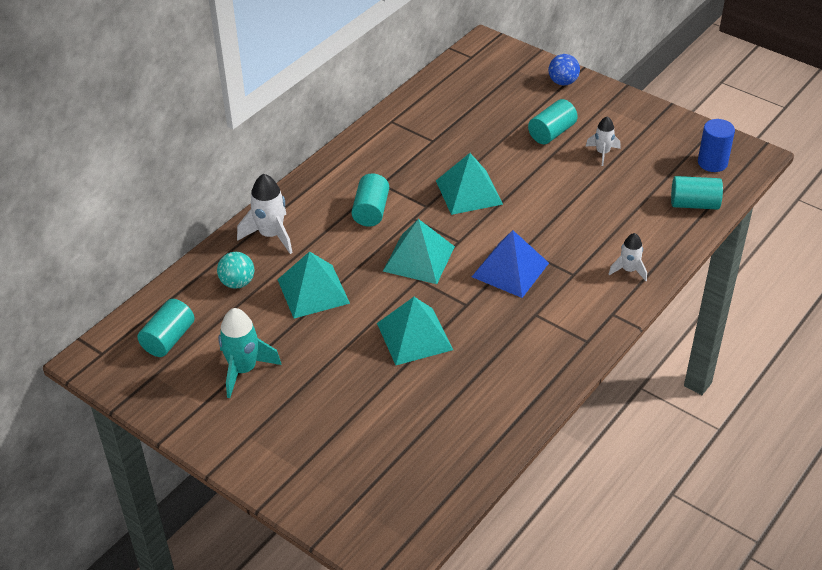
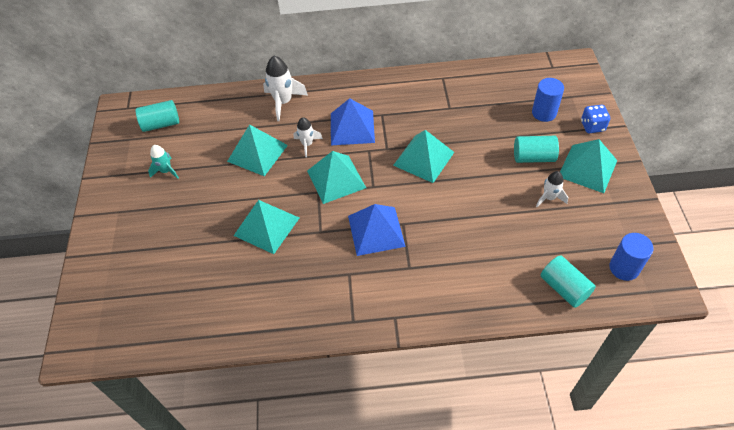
camera: 50 degrees right, 10 degrees up
turquoise ball [217,252,254,289] -> none
turquoise rocket [218,308,282,398] -> turquoise rocket [148,145,179,179], size x0.61
turquoise cylinder [351,173,389,227] -> blue pyramid [331,98,375,145]
blue ball [548,54,580,85] -> blue dice [581,105,610,133]
white rocket [609,233,647,281] -> white rocket moved to [294,117,323,157]
none -> blue cylinder [532,78,564,122]
none -> turquoise pyramid [560,139,617,193]

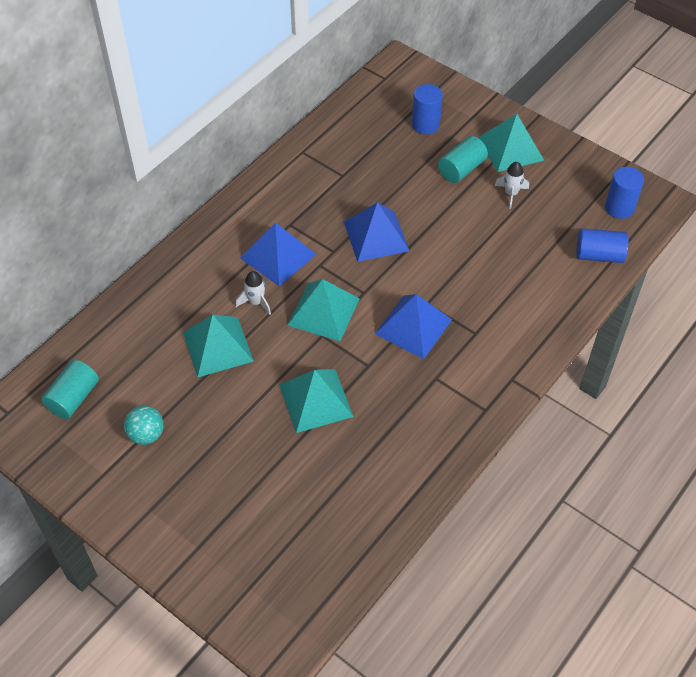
camera: 50 degrees left, 0 degrees up
turquoise rocket [148,145,179,179] -> turquoise ball [124,406,164,445]
white rocket [263,56,308,121] -> none
turquoise pyramid [393,130,454,183] -> blue pyramid [344,202,409,262]
turquoise cylinder [540,255,596,308] -> blue cylinder [576,228,629,263]
blue dice [581,105,610,133] -> none

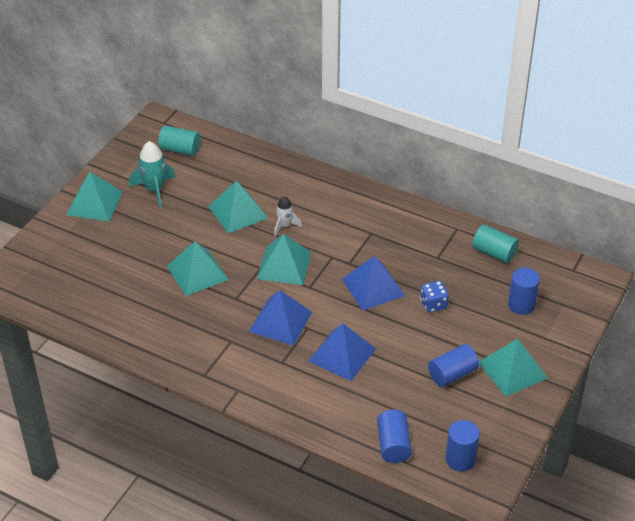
camera: 80 degrees right, 10 degrees down
turquoise ball [124,406,164,445] -> turquoise rocket [129,141,176,208]
blue pyramid [240,222,316,286] -> blue pyramid moved to [309,323,376,381]
turquoise cylinder [438,136,488,183] -> turquoise cylinder moved to [472,225,519,263]
white rocket [494,162,529,209] -> blue cylinder [428,344,479,387]
none -> turquoise pyramid [67,172,123,221]
none -> blue dice [420,281,449,313]

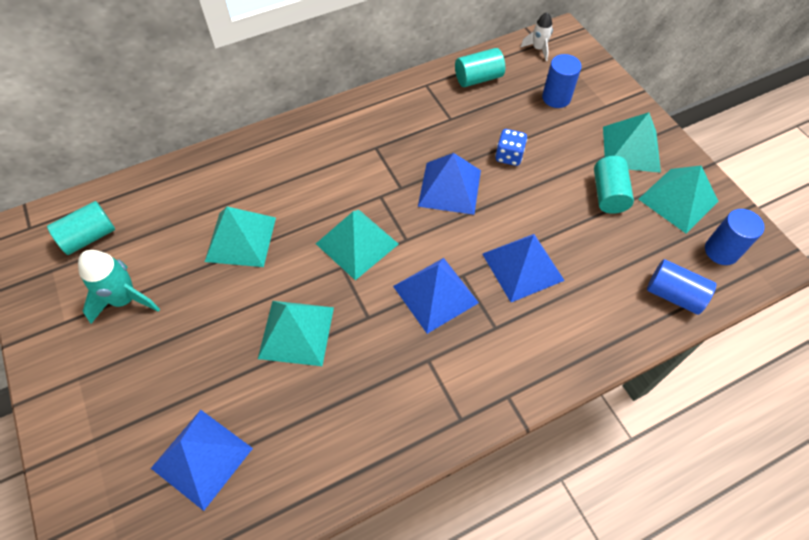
camera: 55 degrees left, 15 degrees up
turquoise pyramid [67,172,123,221] -> turquoise pyramid moved to [638,166,719,234]
white rocket [274,196,302,236] -> white rocket moved to [520,12,553,61]
blue cylinder [428,344,479,387] -> turquoise cylinder [594,156,634,214]
none -> blue pyramid [151,410,253,511]

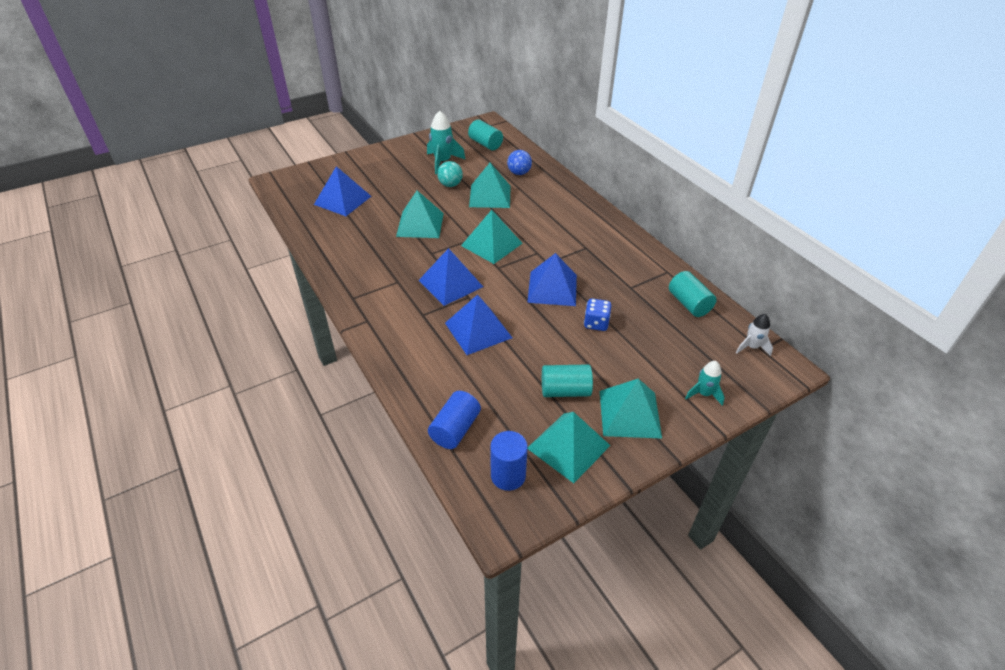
camera: 85 degrees right, 15 degrees down
blue cylinder [542,54,582,108] -> none
none -> turquoise ball [437,161,463,187]
none -> blue ball [507,150,532,175]
none -> turquoise rocket [685,361,725,406]

